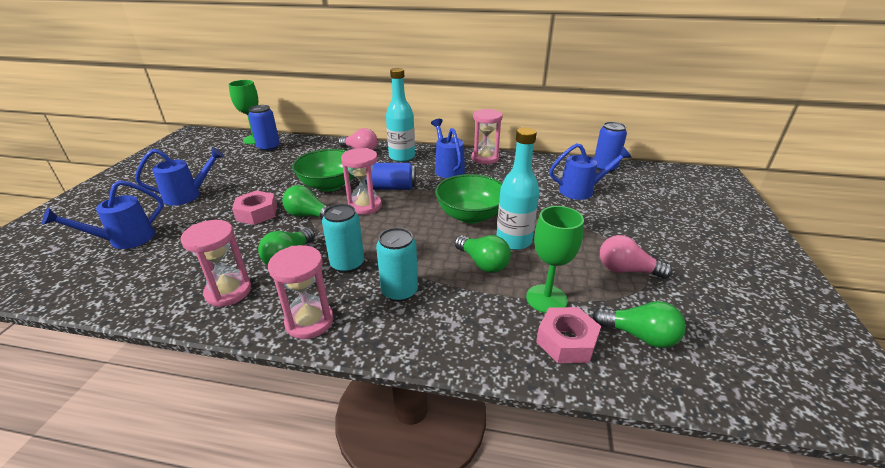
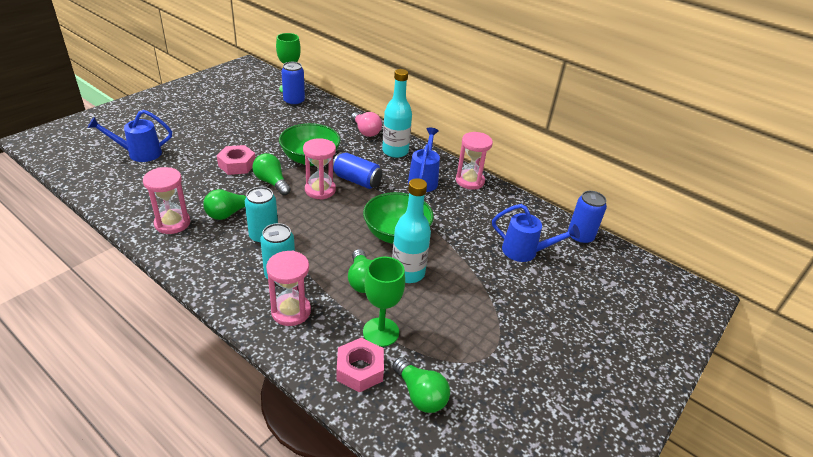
camera: 25 degrees right, 5 degrees up
blue watering can [135,147,224,206] -> none
pink hourglass [268,245,334,339] -> pink hourglass moved to [266,251,311,326]
pink light bulb [600,235,673,279] -> none

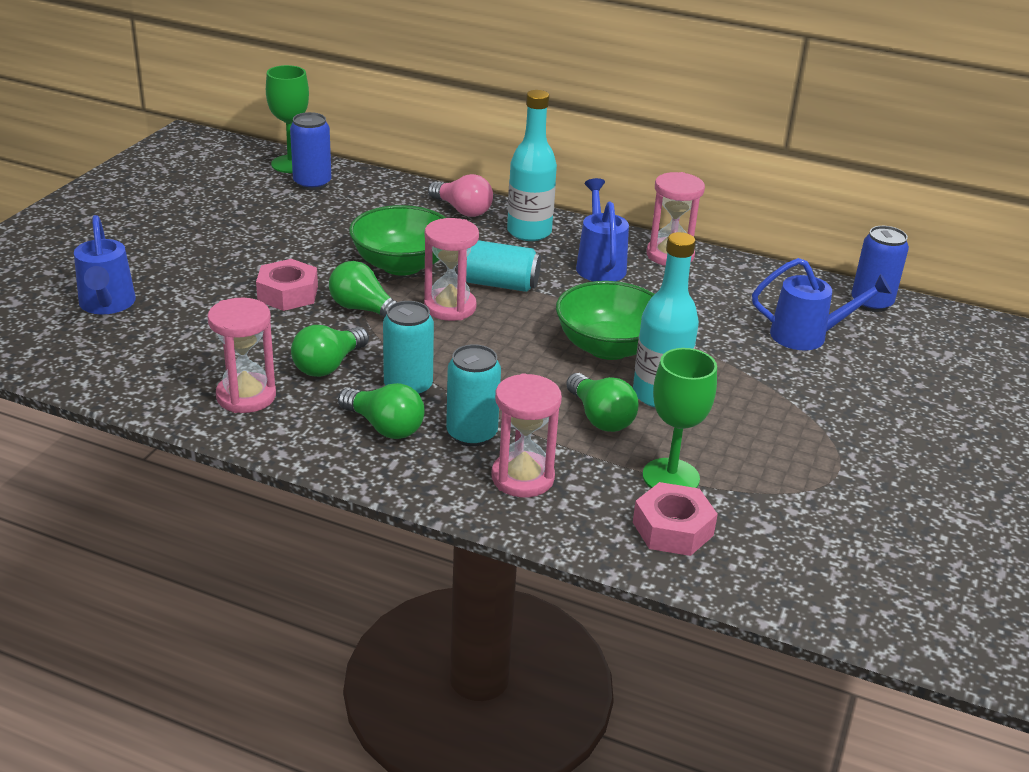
camera: 15 degrees left, 5 degrees down
blue watering can [88,110,172,162] -> blue watering can turned 75 degrees counterclockwise [74,215,136,314]
blue can [333,153,383,189] -> turquoise can [456,240,541,292]
green light bulb [393,357,450,413] -> green light bulb moved to [338,383,425,439]

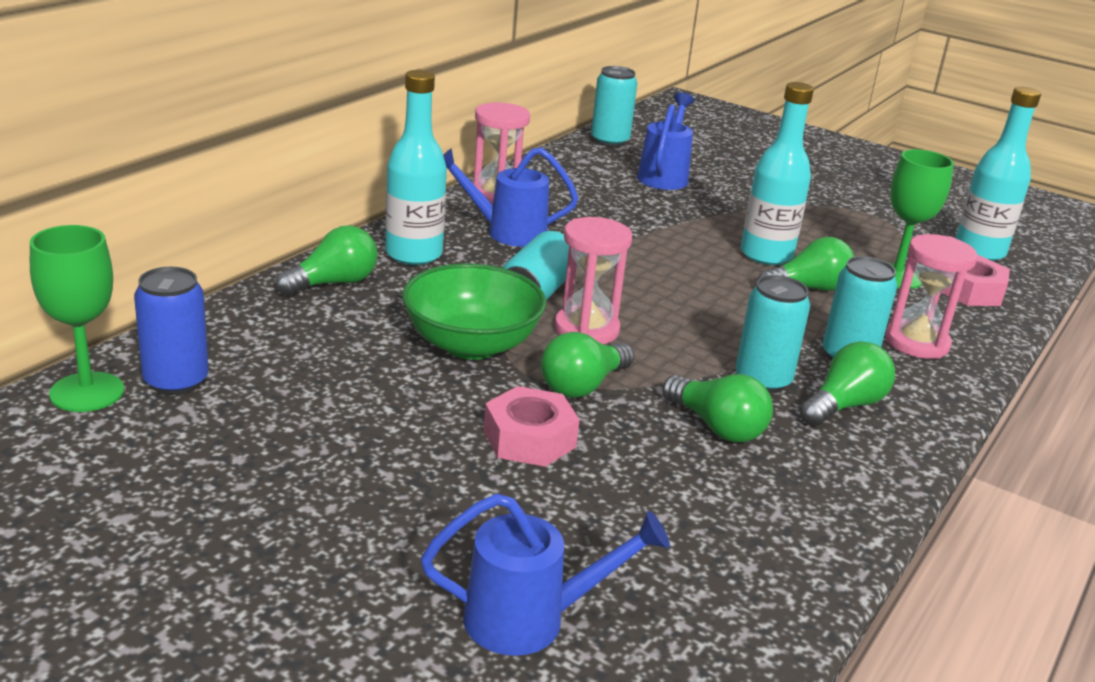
camera: 80 degrees left, 5 degrees down
pink hourglass [208,298,276,413] -> none
pink light bulb [428,174,493,217] -> green light bulb [275,225,377,296]
green bowl [556,281,654,360] -> none
blue can [851,226,909,312] -> turquoise can [591,66,637,147]
none -> turquoise bottle [956,86,1041,261]

